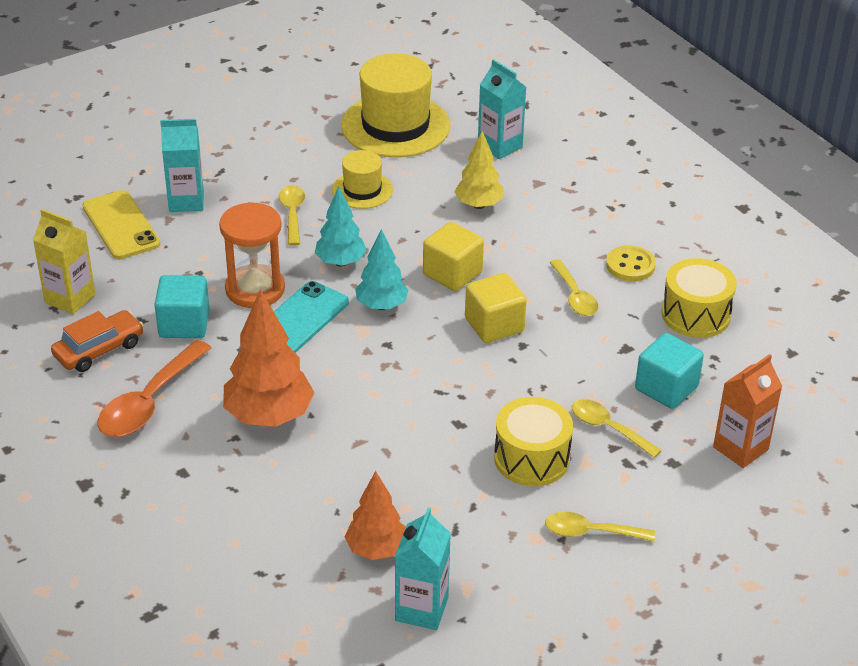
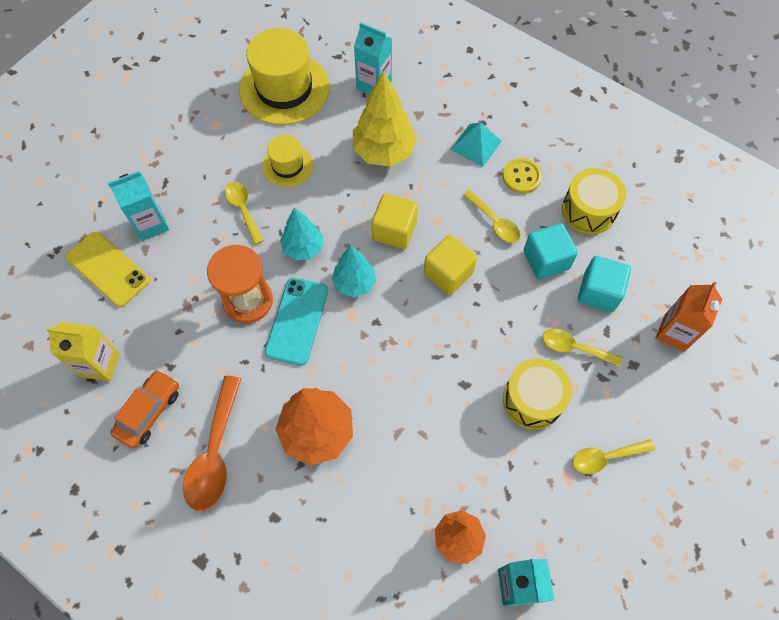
camera: 20 degrees left, 25 degrees up
turquoise cube [154,275,209,338] -> turquoise cube moved to [523,223,578,280]
yellow tree [454,131,504,209] -> yellow tree [353,71,417,167], size x1.58
none -> turquoise pyramid [450,123,502,167]

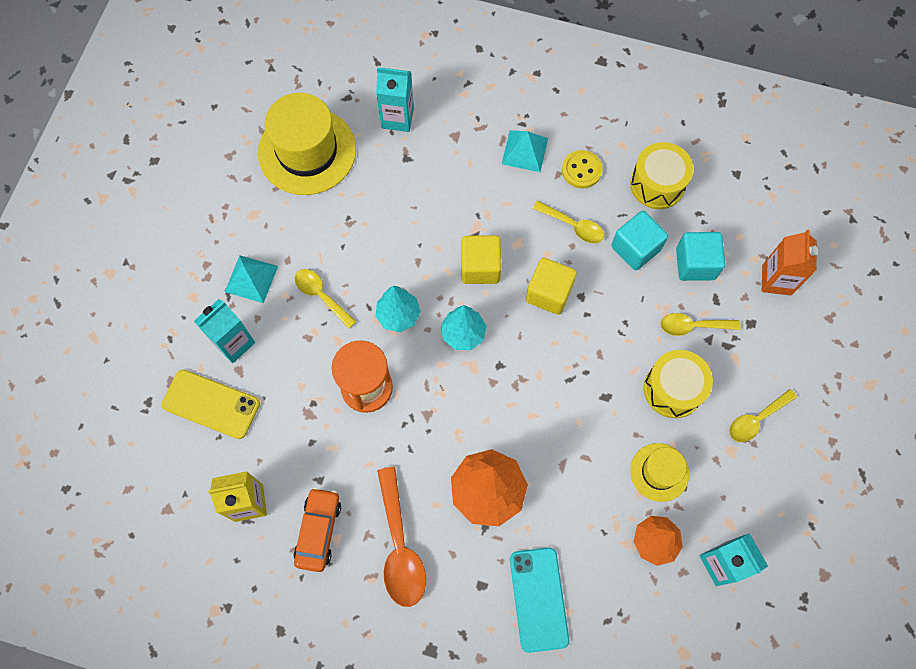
camera: 20 degrees left, 5 degrees up
yellow hat [262,135,313,187] -> yellow hat moved to [630,443,689,502]
turquoise phone [265,278,328,366] -> turquoise phone moved to [510,547,569,653]
yellow tree [353,71,417,167] -> none
none -> turquoise pyramid [225,255,278,303]

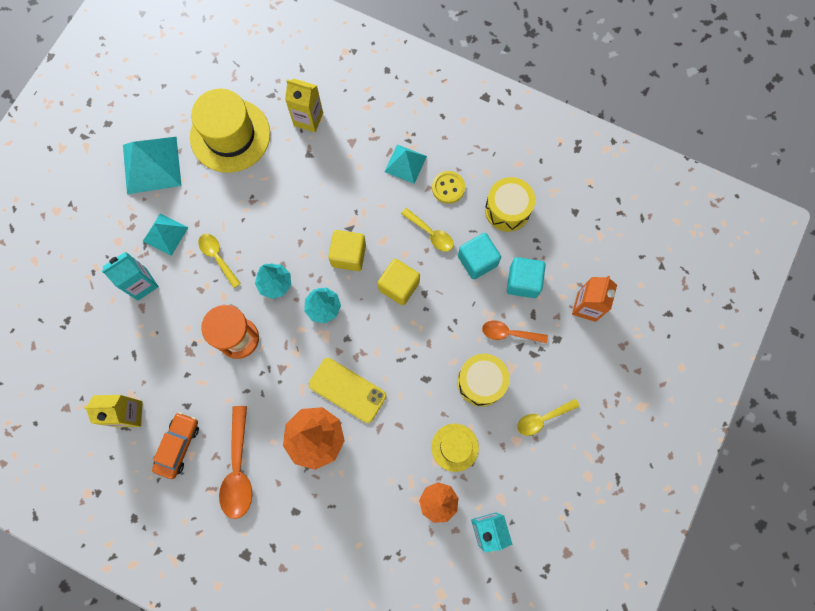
camera: 10 degrees right, 5 degrees up
yellow phone [162,370,260,439] -> yellow phone moved to [309,358,387,423]
turquoise carton [376,67,414,132] -> yellow carton [285,79,323,132]
turquoise phone [510,547,569,653] -> none
yellow spoon [660,313,741,336] -> orange spoon [482,321,548,343]
none -> turquoise pyramid [123,137,182,194]

